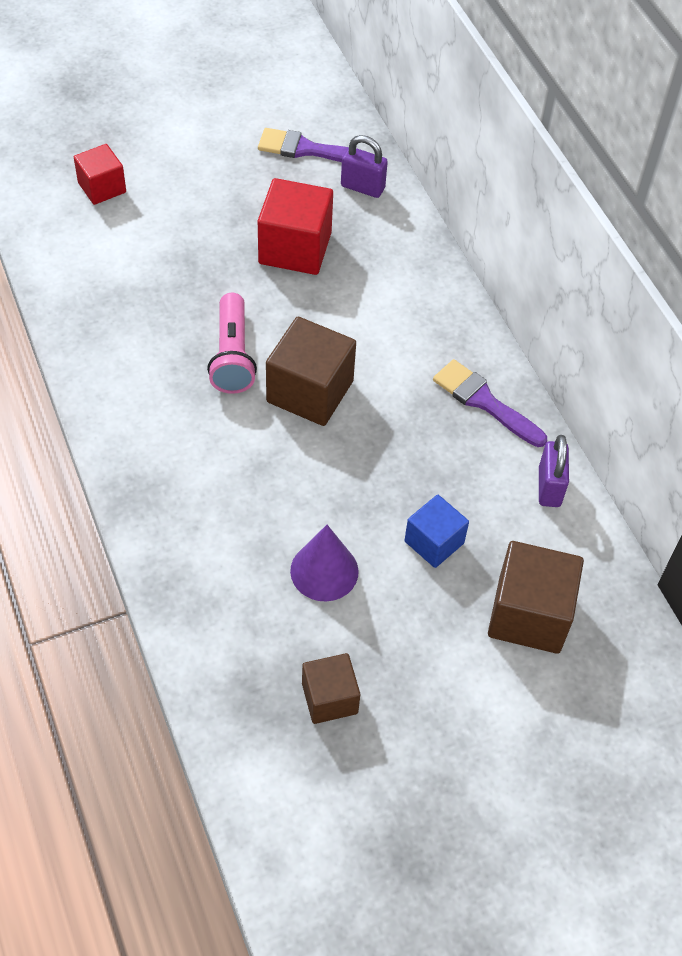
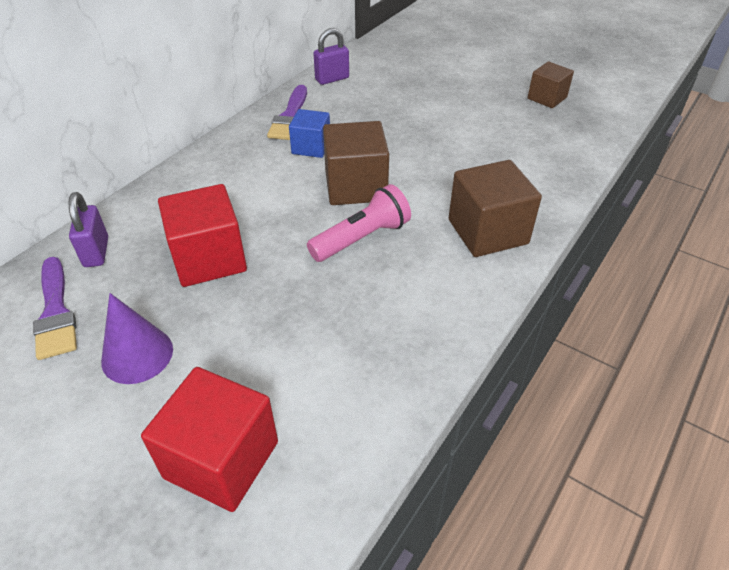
camera: 120 degrees left, 10 degrees down
red cube [74,144,126,205] -> red cube [141,367,278,512], size x1.63
purple cone [290,525,359,602] -> purple cone moved to [101,293,173,384]
blue cube [405,495,469,568] -> blue cube moved to [289,109,330,158]
brown cube [488,541,584,654] -> brown cube moved to [449,160,542,257]

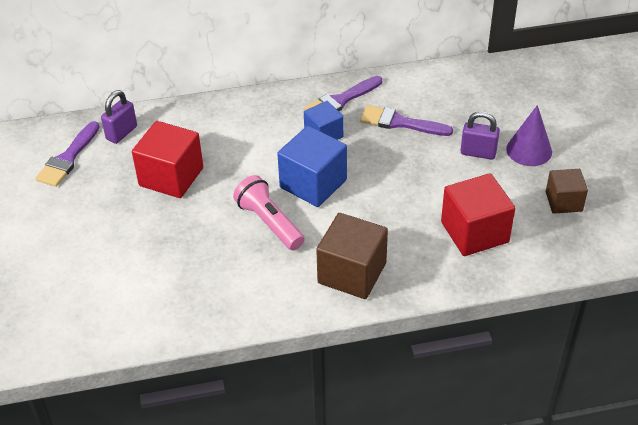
camera: 45 degrees right, 0 degrees up
purple cone [101,293,173,384] -> purple cone moved to [506,105,552,166]
red cube [141,367,278,512] -> red cube moved to [441,173,515,256]
pink flashlight [307,184,411,262] -> pink flashlight turned 135 degrees counterclockwise [233,175,305,250]
purple padlock [313,28,349,85] -> purple padlock moved to [460,111,500,160]
brown cube [323,121,389,205] -> blue cube [277,126,347,207]
none -> purple brush [360,105,453,136]

